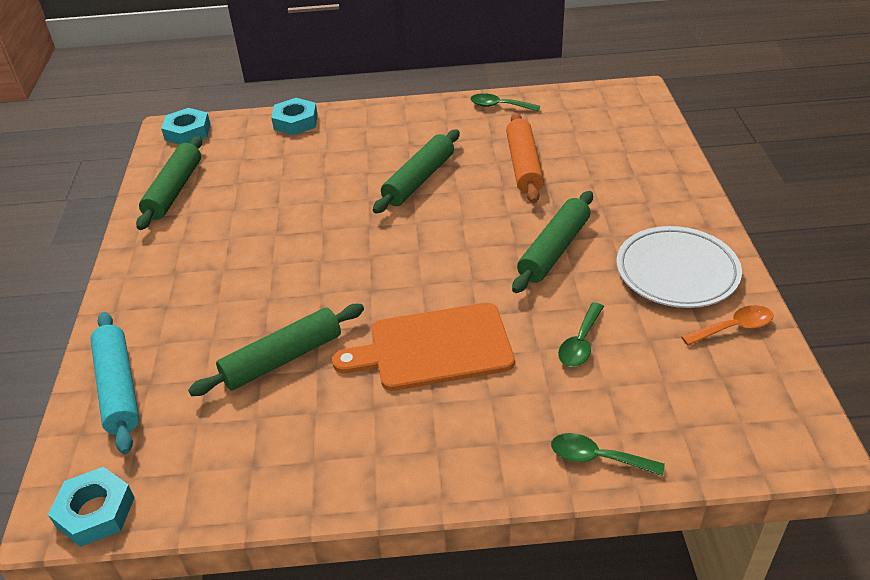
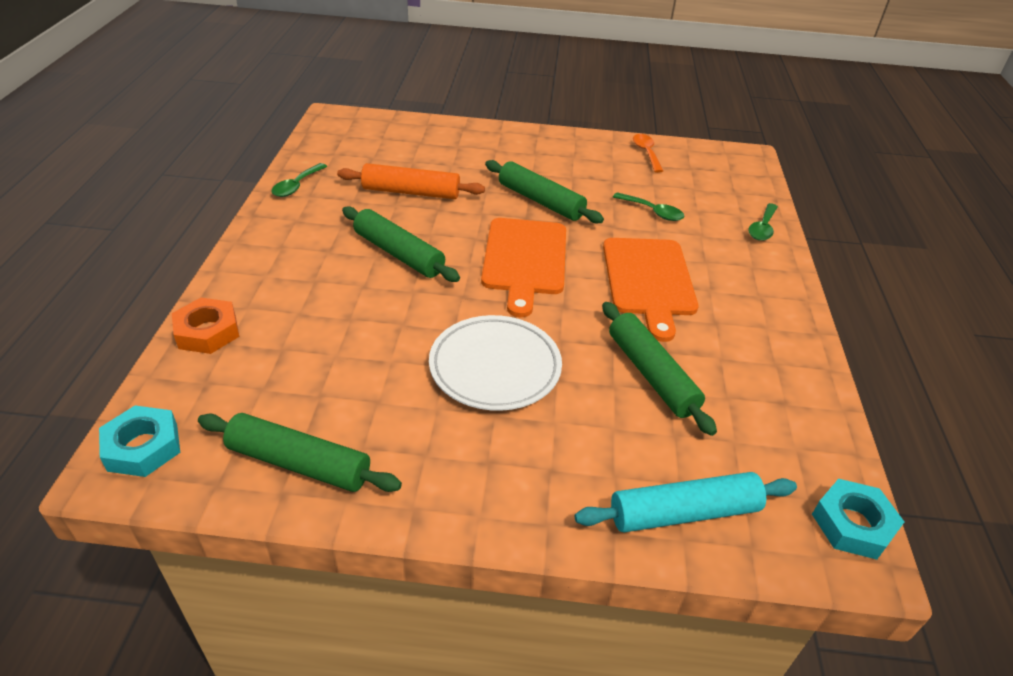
camera: 85 degrees left, 0 degrees up
turquoise nut [271,98,318,135] -> orange nut [172,298,239,354]
white plate [616,226,742,308] -> white plate moved to [429,315,562,411]
none -> orange cutting board [481,218,566,317]

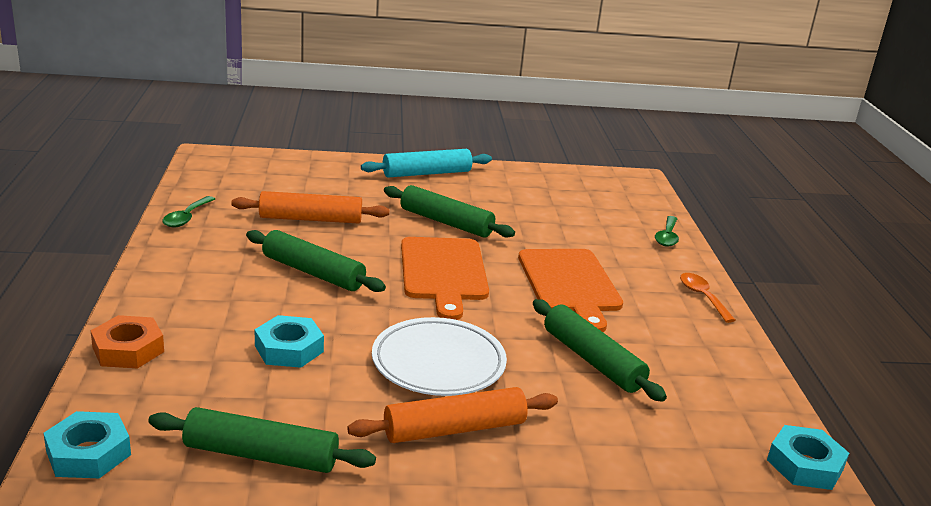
camera: 10 degrees left, 15 degrees down
turquoise rolling pin [575,472,797,532] -> turquoise rolling pin moved to [361,149,492,177]
green spoon [613,192,684,221] -> none
orange spoon [633,134,663,173] -> orange spoon moved to [680,273,736,323]
none -> turquoise nut [255,315,324,368]
none -> orange rolling pin [348,387,558,443]

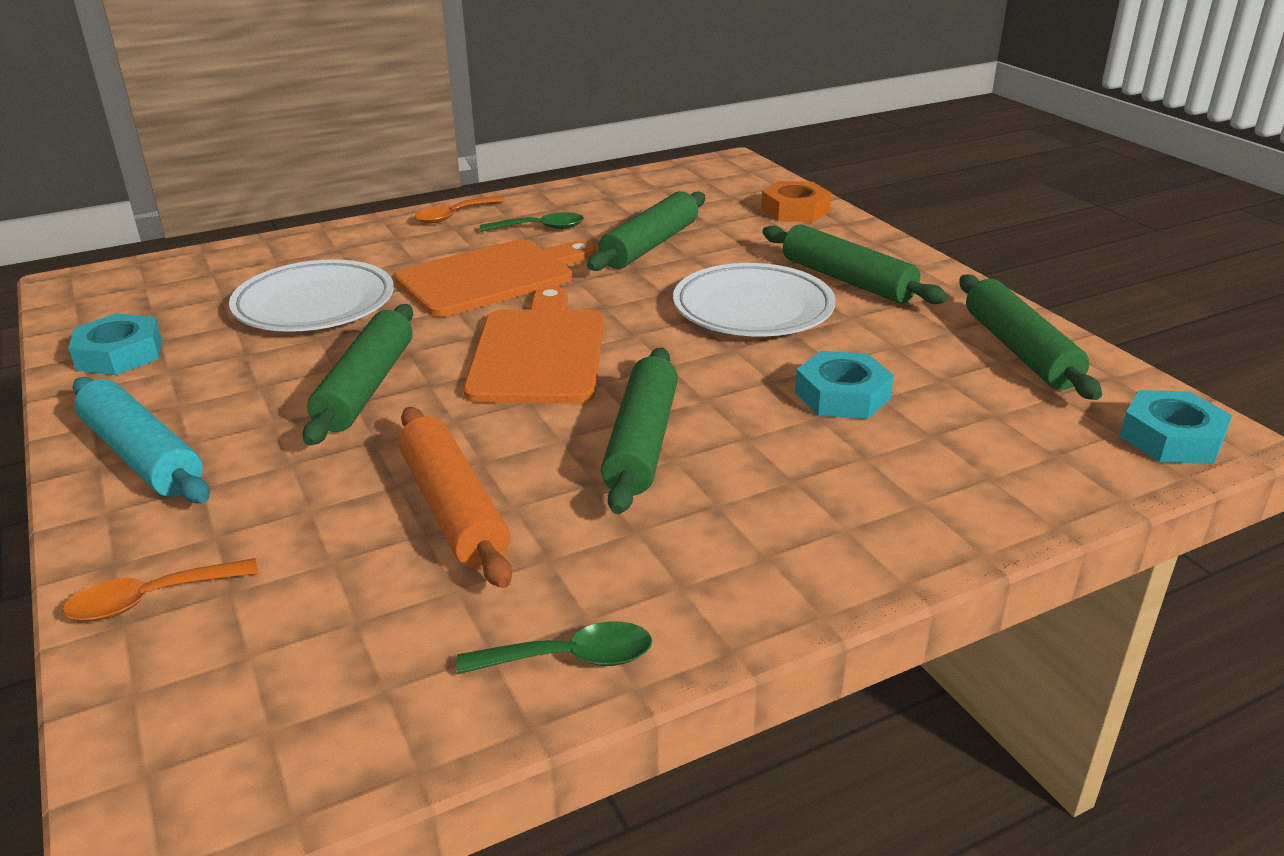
camera: 110 degrees left, 5 degrees up
orange nut [91,315,164,368] -> orange nut moved to [761,181,831,222]
orange rolling pin [348,387,558,443] -> green rolling pin [762,224,948,304]
orange cutting board [401,237,489,320] -> orange cutting board turned 60 degrees counterclockwise [463,286,604,404]
green spoon [655,216,679,247] -> green spoon moved to [480,212,584,232]
turquoise nut [767,425,849,490] -> turquoise nut moved to [68,313,162,375]
none -> orange spoon [62,558,258,621]
none -> white plate [229,259,394,332]

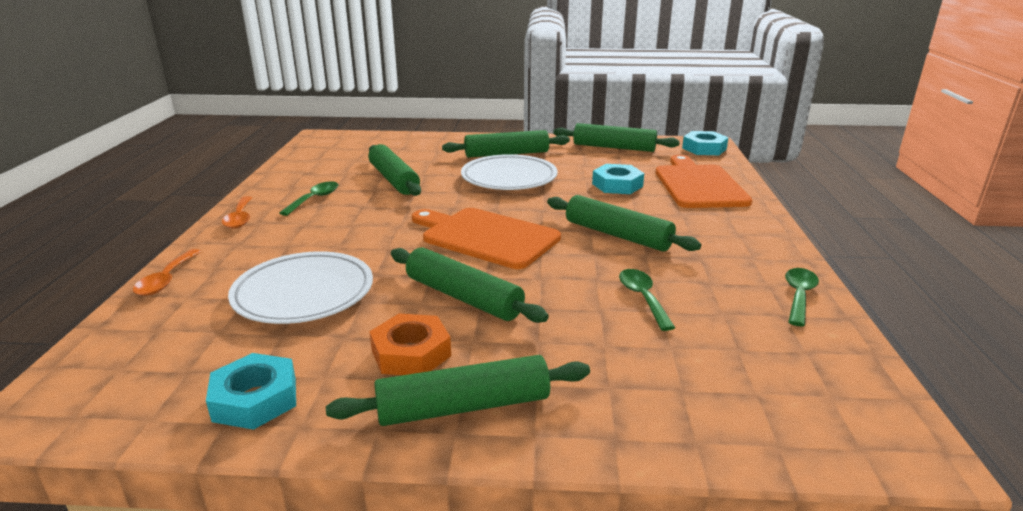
camera: 60 degrees left, 5 degrees down
orange spoon [62,558,258,621] -> orange spoon moved to [133,249,202,296]
turquoise rolling pin [73,377,210,503] -> green rolling pin [326,355,590,426]
orange cutting board [394,239,596,317] -> orange cutting board moved to [656,155,752,208]
orange rolling pin [399,407,512,588] -> green spoon [619,269,675,331]
orange nut [761,181,831,222] -> orange nut moved to [369,314,451,375]

